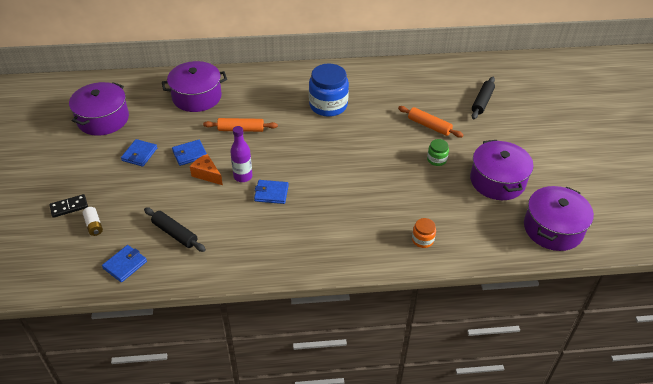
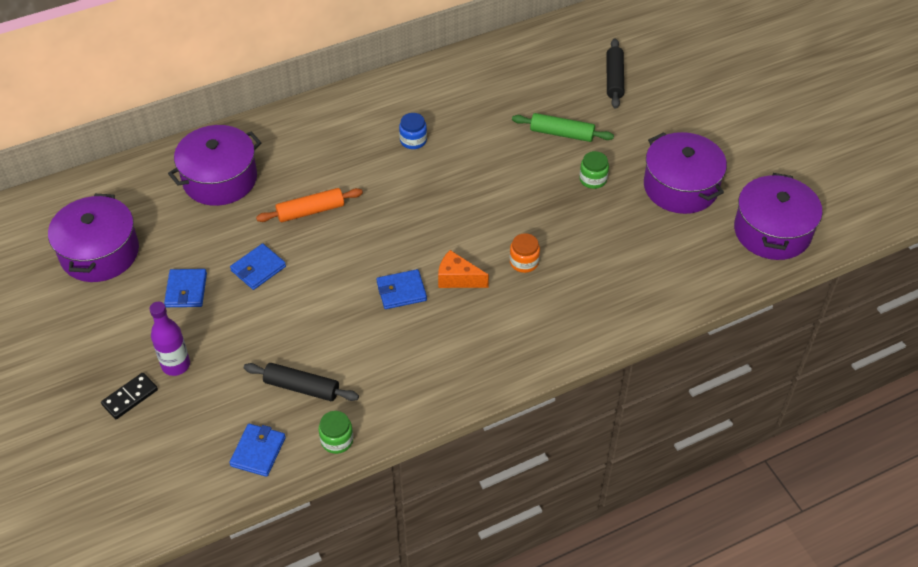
camera: 20 degrees left, 5 degrees up
white battery [83,207,103,236] -> none
orange cheese [190,154,223,185] -> orange cheese moved to [438,250,489,288]
purple bottle [230,126,252,182] -> purple bottle moved to [149,302,190,376]
blue jar [309,63,349,117] -> blue jar [399,113,427,149], size x0.48
orange rolling pin [398,106,464,138] -> green rolling pin [512,113,614,142]
orange jar [412,218,436,248] -> orange jar moved to [510,233,540,273]
none -> green jar [319,411,353,454]

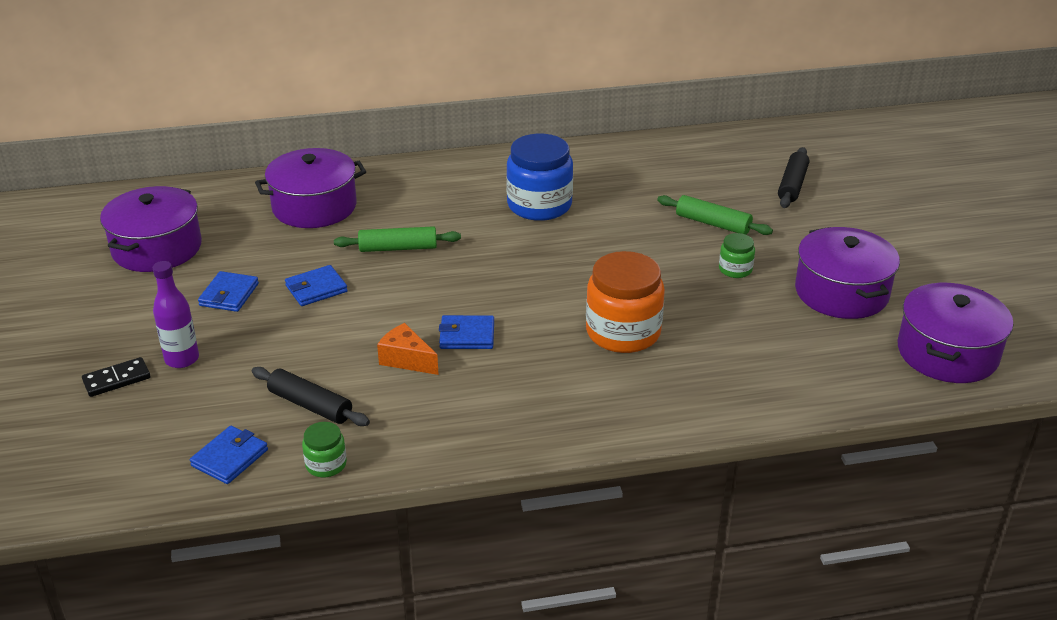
camera: 15 degrees right, 15 degrees down
orange rolling pin [256,188,363,222] -> green rolling pin [334,226,461,252]
blue jar [399,113,427,149] -> blue jar [506,134,573,221], size x2.08
orange cheese [438,250,489,288] -> orange cheese moved to [377,323,439,375]
orange jar [510,233,540,273] -> orange jar [586,251,665,353], size x2.08

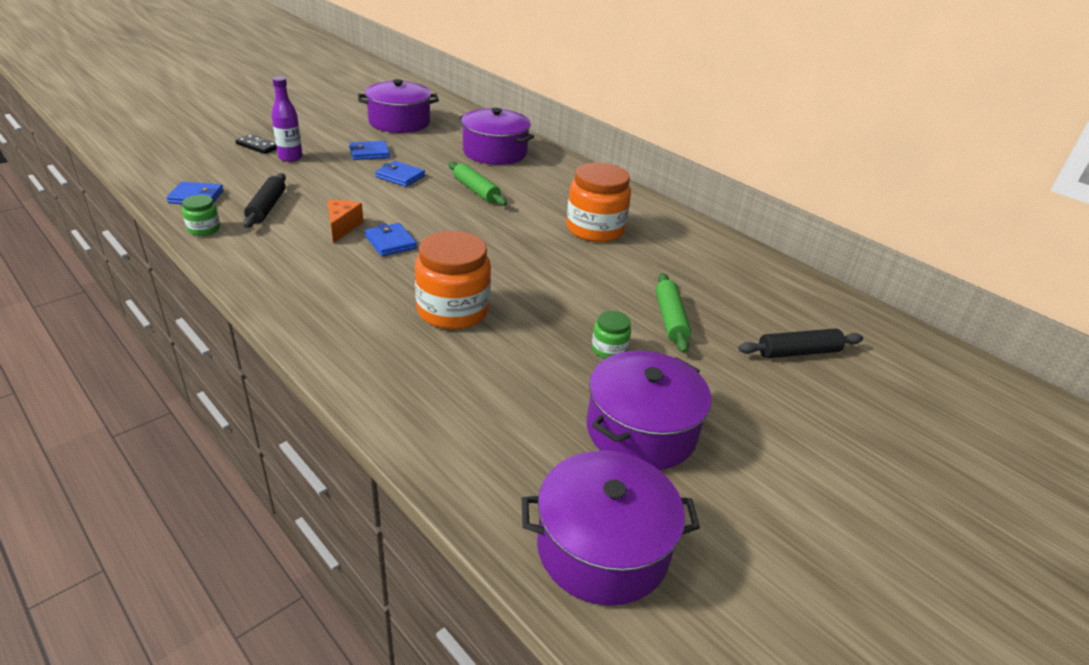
camera: 55 degrees right, 0 degrees up
blue jar [506,134,573,221] -> orange jar [566,162,631,242]

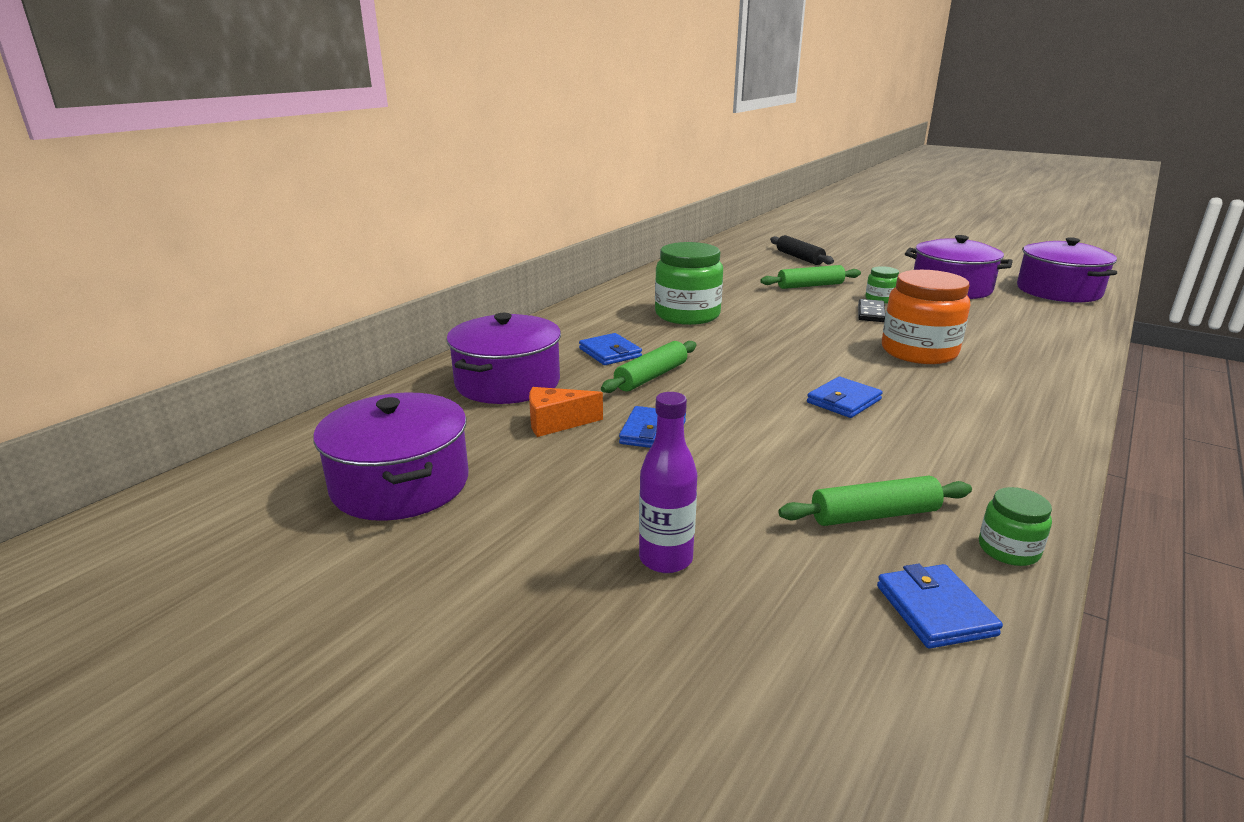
camera: 100 degrees left, 10 degrees down
black domino [235,134,277,154] -> black domino moved to [858,299,886,322]
black rolling pin [243,173,286,228] -> green rolling pin [778,476,972,526]
orange cheese [328,200,363,243] -> orange cheese moved to [529,387,603,437]
blue wallet [349,141,390,160] -> blue wallet moved to [579,333,642,365]
orange jar [566,162,631,242] -> green jar [655,242,723,325]

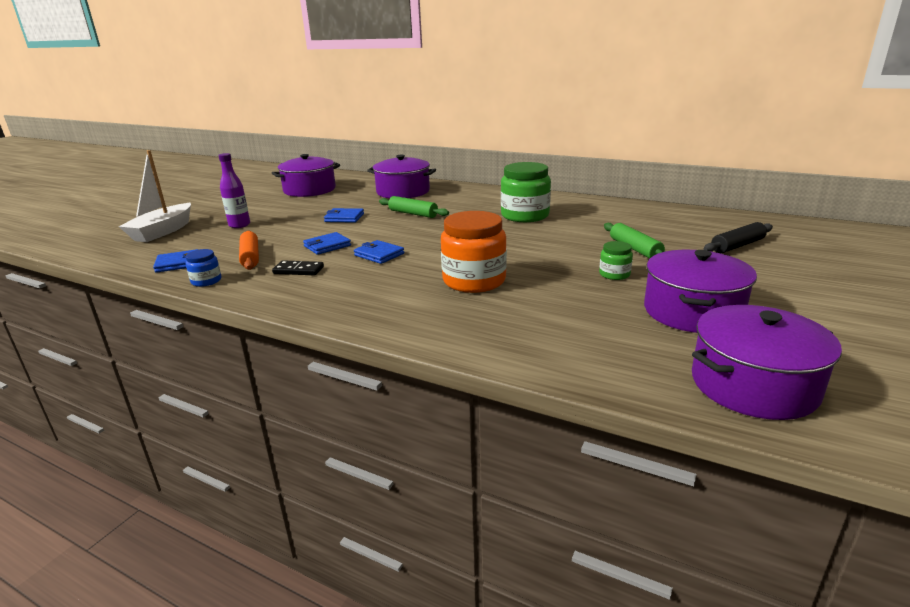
camera: 85 degrees right, 0 degrees up
orange cheese [529,387,603,437] -> none
blue wallet [579,333,642,365] -> blue wallet moved to [303,232,351,255]
green rolling pin [778,476,972,526] -> orange rolling pin [239,230,259,270]
black domino [858,299,886,322] -> black domino moved to [272,260,324,276]
green jar [979,487,1052,566] -> blue jar [186,249,222,287]
none -> white boat [118,150,191,242]

